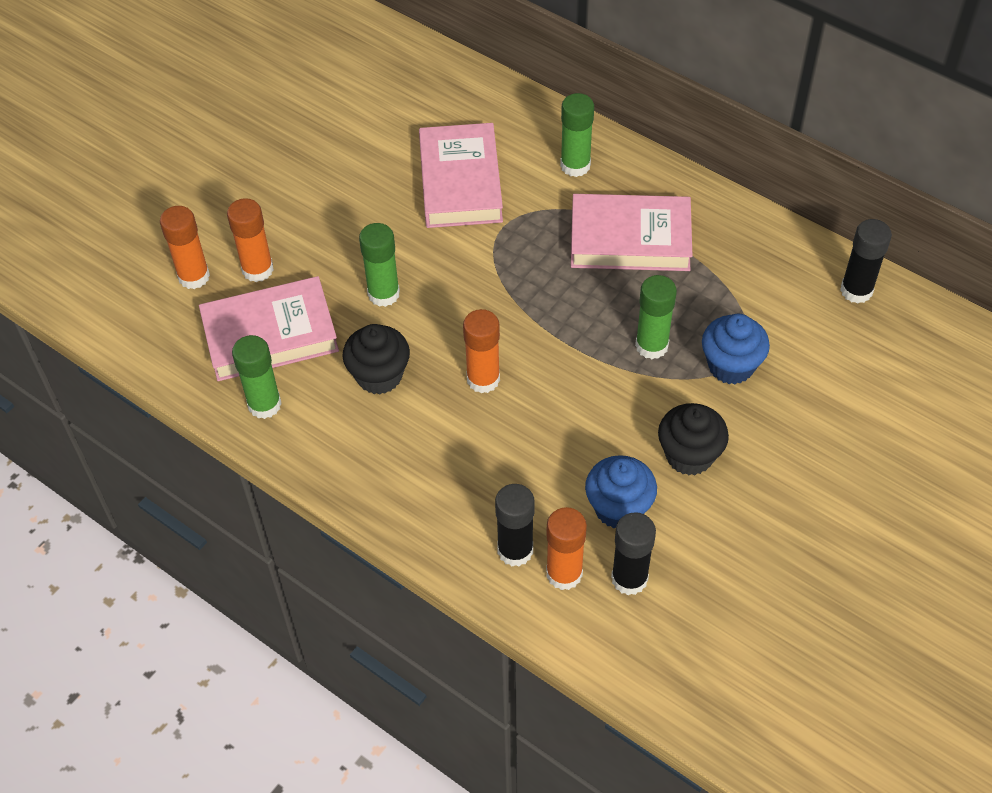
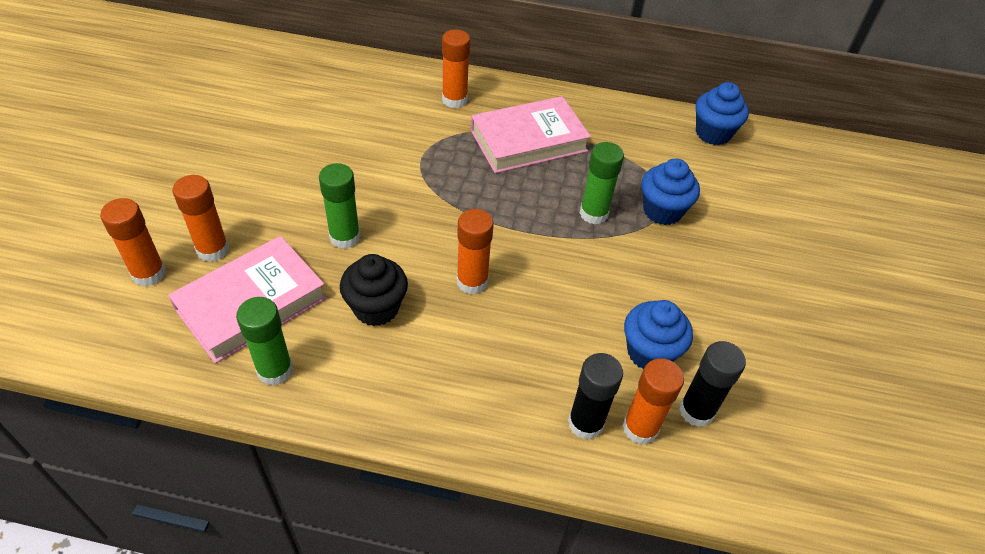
camera: 30 degrees left, 5 degrees down
pink book [419,123,503,228] -> none
green glue stick [560,93,594,177] -> orange glue stick [442,30,470,108]
black cupcake [658,403,729,475] -> none
black glue stick [840,219,892,304] -> blue cupcake [696,82,749,145]

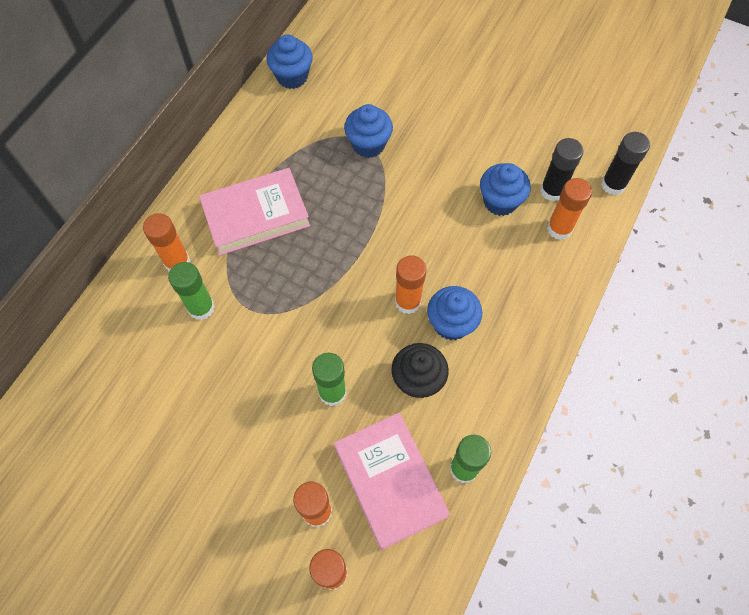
camera: 70 degrees left, 15 degrees up
pink book [471,96,591,173] -> pink book turned 75 degrees clockwise [199,168,310,255]
black glue stick [568,353,623,440] -> black glue stick moved to [601,132,650,195]
green glue stick [580,142,624,224] -> green glue stick moved to [168,262,215,320]
none -> blue cupcake [427,286,482,340]

